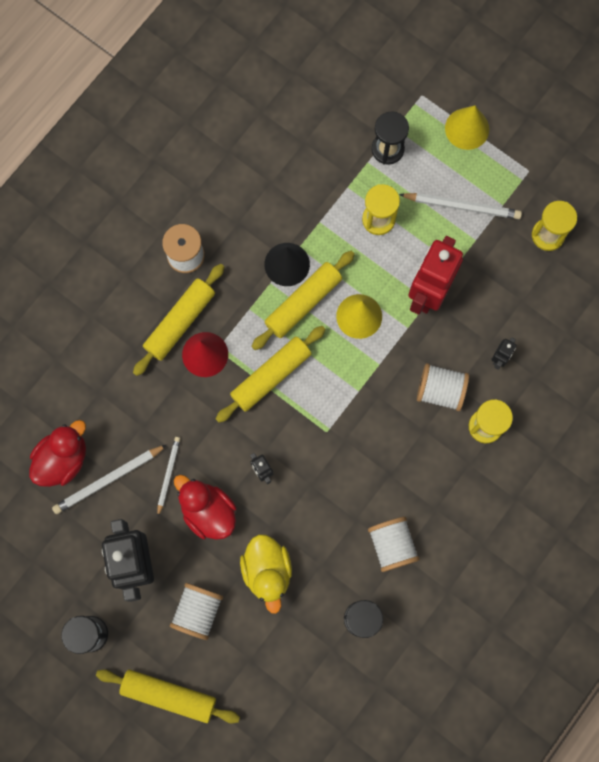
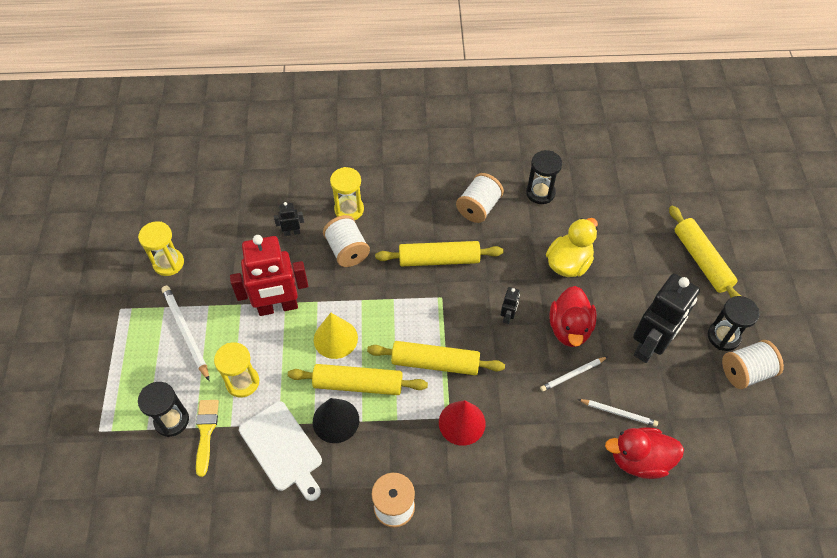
camera: 130 degrees left, 20 degrees down
white pencil [52,445,167,514] -> white pencil [578,399,658,427], size x0.63
yellow rolling pin [133,264,224,376] -> yellow rolling pin moved to [375,241,504,266]
white spool [170,583,223,640] -> white spool moved to [722,340,784,389]
yellow cone [445,105,489,150] -> none
none -> yellow brush [196,400,219,477]
none -> white cutting board [239,401,322,501]

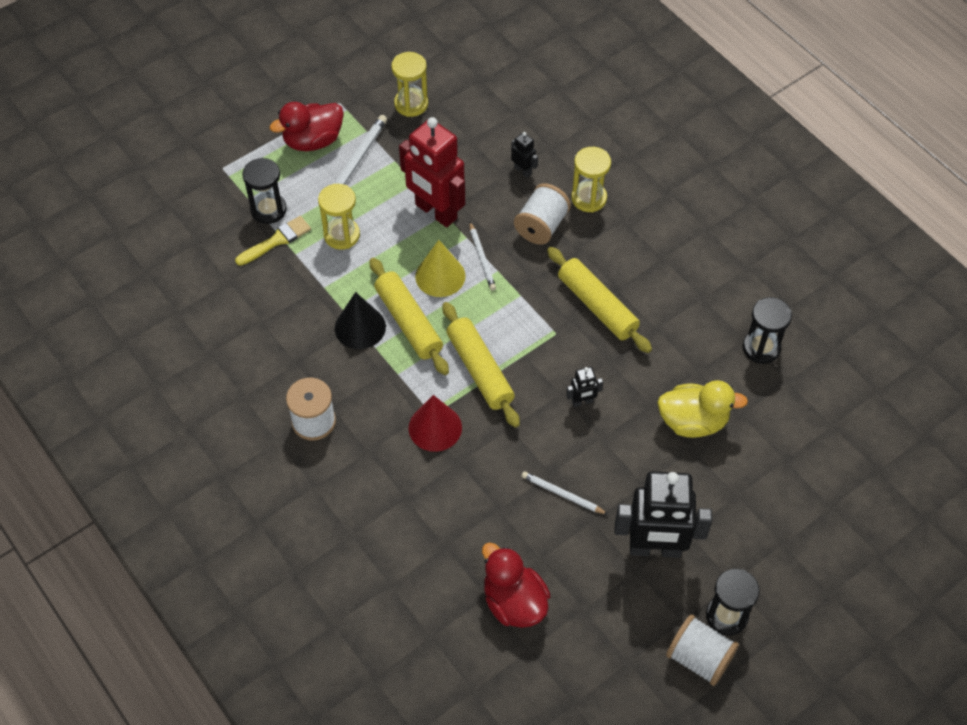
camera: 55 degrees right, 0 degrees up
white cutting board [239,401,322,501] -> none
white spool [456,173,504,223] -> none
red duck [549,286,597,347] -> red duck moved to [269,102,344,151]
white pencil [578,399,658,427] -> white pencil moved to [469,222,496,290]
yellow rolling pin [669,205,741,298] -> none

